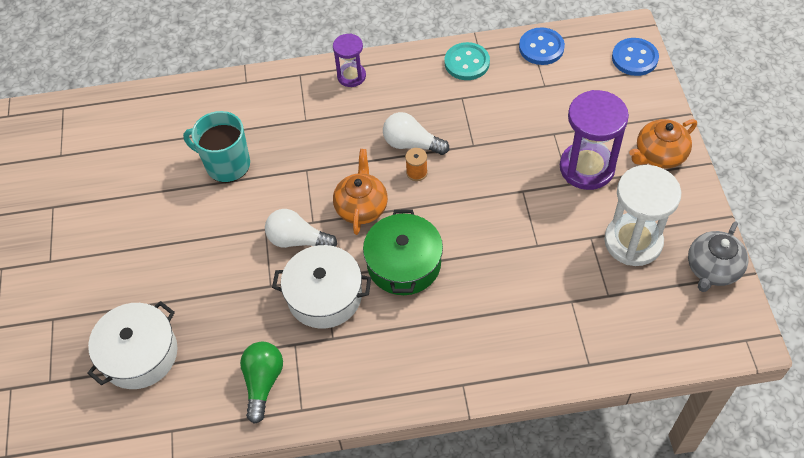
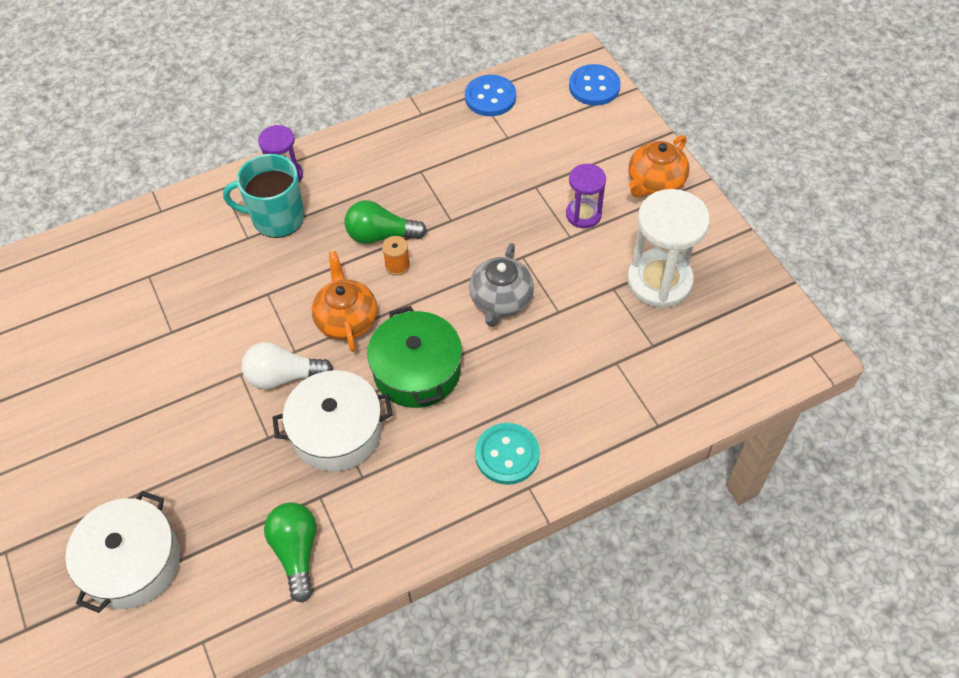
camera: 20 degrees left, 0 degrees up
turquoise mug [183,111,250,183] -> turquoise mug moved to [223,154,304,238]
white light bulb [383,112,449,155] -> green light bulb [345,200,427,244]
turquoise button [445,42,490,80] -> turquoise button moved to [475,423,540,485]
purple hourglass [560,90,629,190] -> purple hourglass [566,164,606,228], size x0.57
grey teapot [688,222,749,292] -> grey teapot moved to [469,243,534,327]

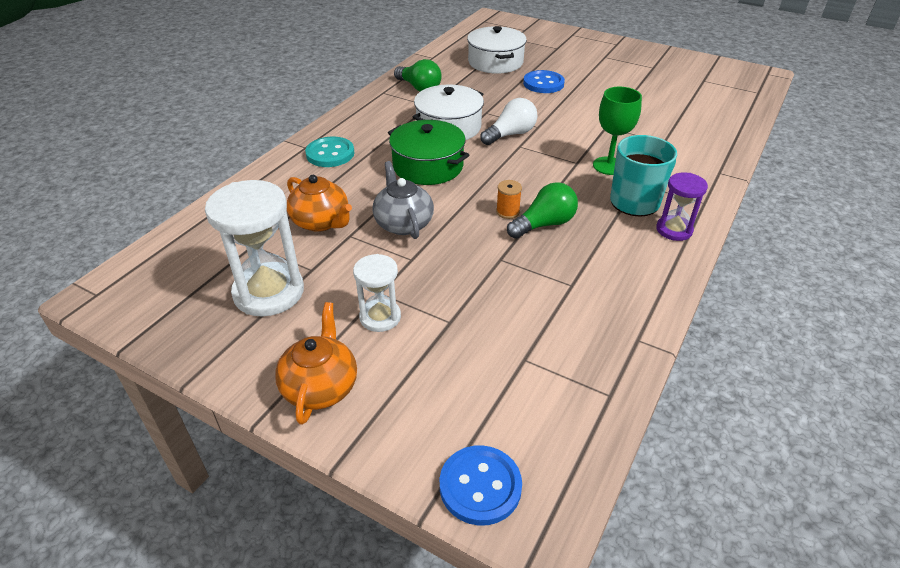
camera: 145 degrees right, 15 degrees down
orange teapot [312,251,377,352] -> orange teapot moved to [287,175,352,232]
blue button [465,75,516,116] -> blue button moved to [523,70,565,93]
purple hourglass [566,164,606,228] -> white hourglass [353,254,401,332]
none -> green goblet [593,87,642,175]

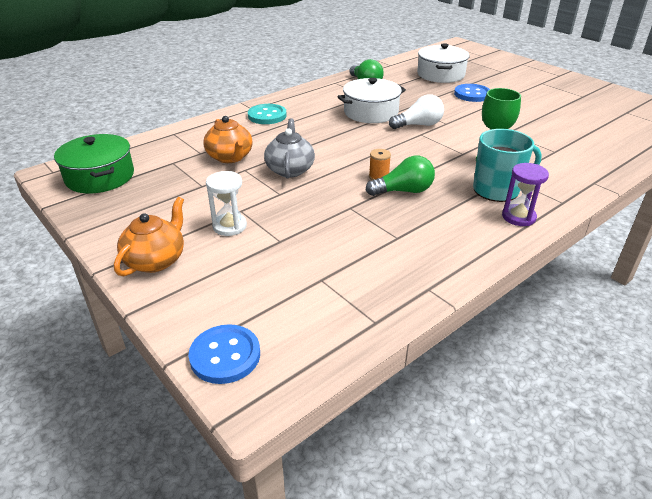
camera: 20 degrees right, 5 degrees down
white hourglass [205,180,304,317] -> none
green pot [388,120,469,185] -> green pot moved to [54,134,134,194]

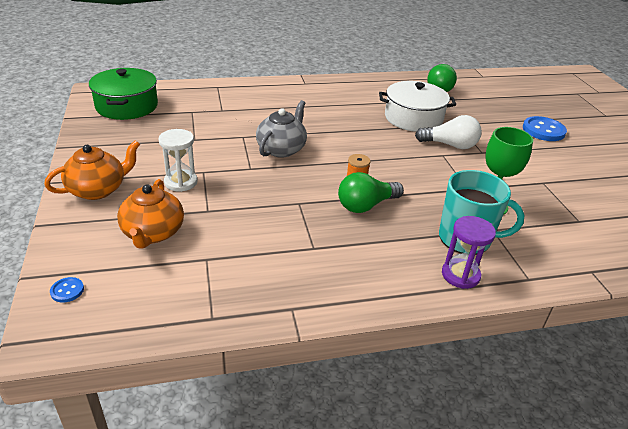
camera: 25 degrees right, 0 degrees up
blue button [189,324,260,384] -> blue button [50,277,84,302], size x0.47
orange teapot [203,116,252,163] -> orange teapot moved to [117,179,184,249]
turquoise button [248,104,287,124] -> none
green light bulb [366,156,435,196] -> green light bulb turned 135 degrees clockwise [338,172,404,213]
white pot [417,43,470,83] -> none

